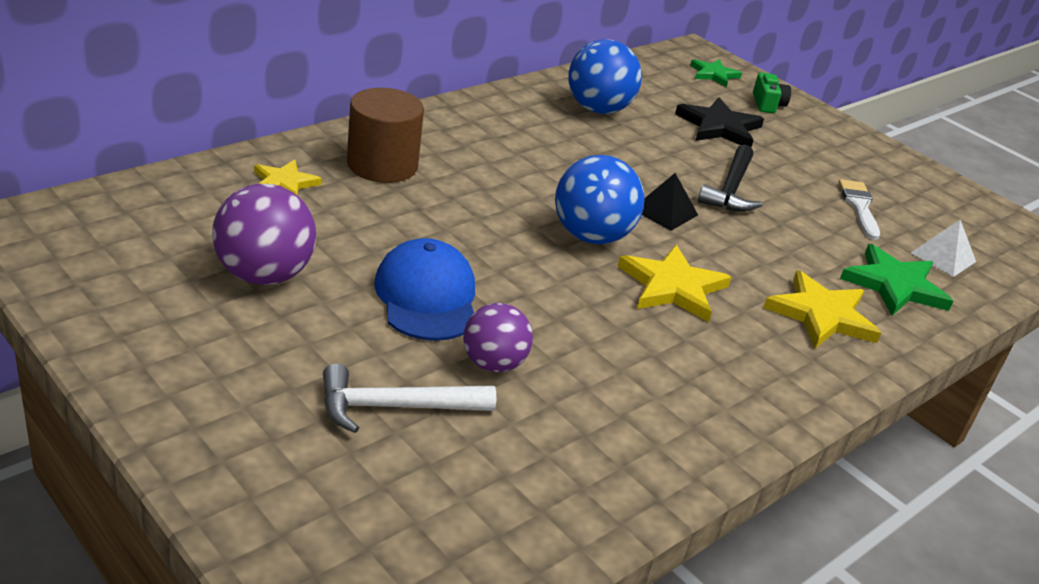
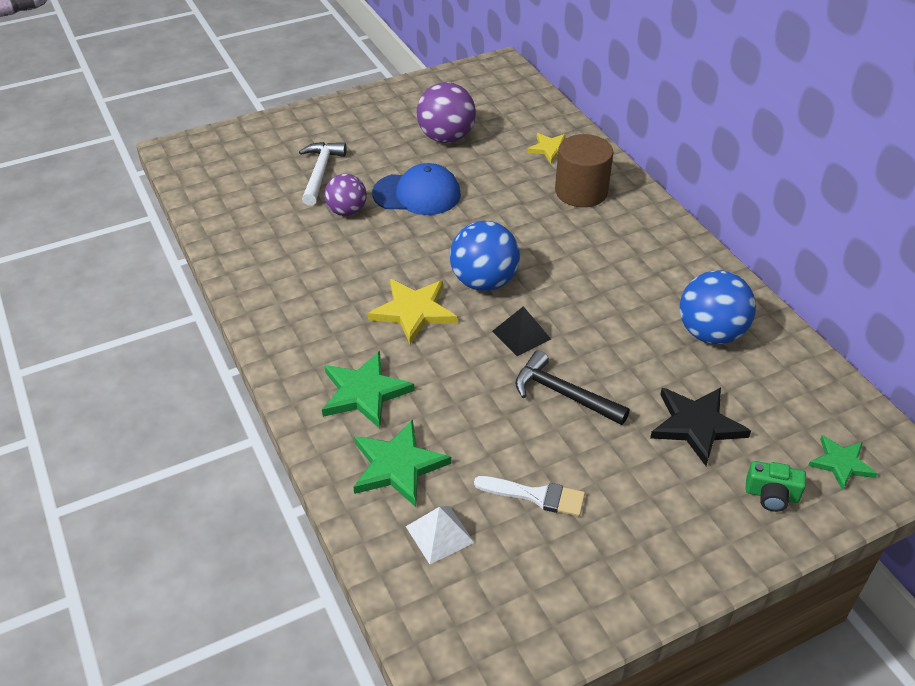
camera: 110 degrees right, 10 degrees up
yellow star [763,270,881,348] -> green star [322,351,415,429]

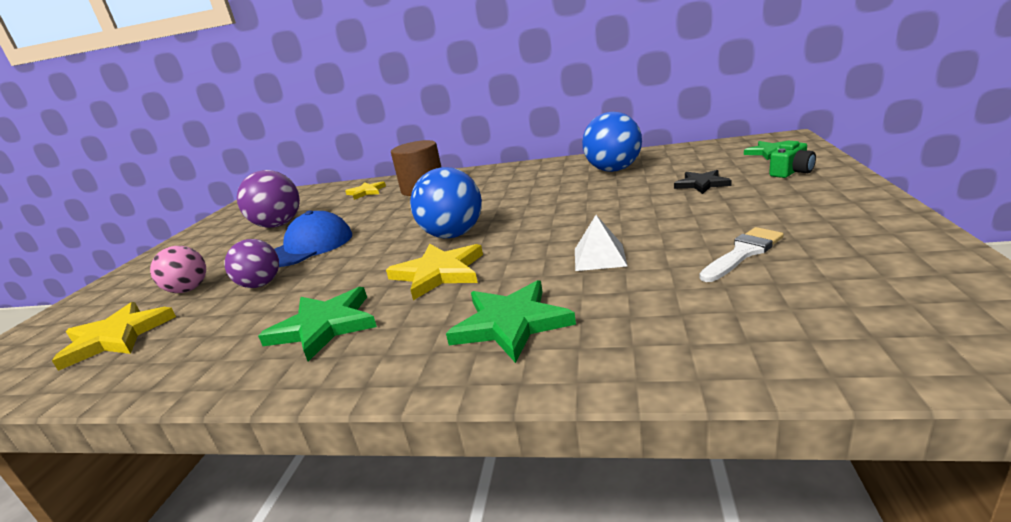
camera: 50 degrees left, 20 degrees down
white hammer [299,142,347,206] -> pink ball [150,246,206,293]
green star [353,420,451,507] -> green star moved to [258,287,377,362]
white pyramid [406,506,475,564] -> white pyramid moved to [575,215,627,271]
black pyramid [492,306,551,356] -> none
black hammer [515,350,630,425] -> none
black star [650,387,751,466] -> black star [674,170,732,194], size x0.64
none -> yellow star [52,302,176,371]

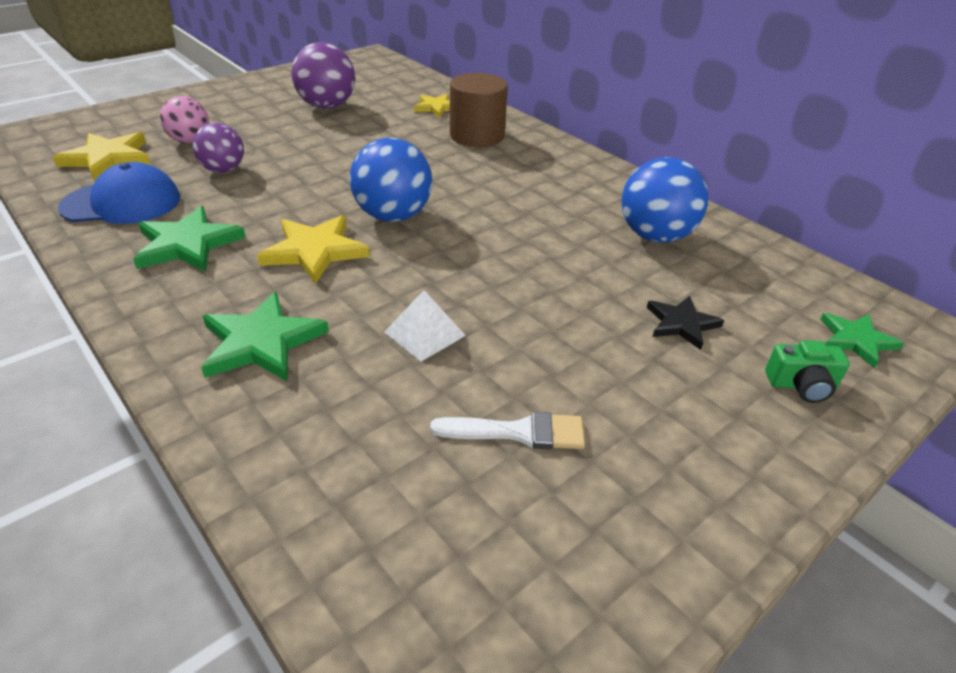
camera: 35 degrees right, 15 degrees up
blue cap [274,210,352,267] -> blue cap moved to [58,162,180,224]

